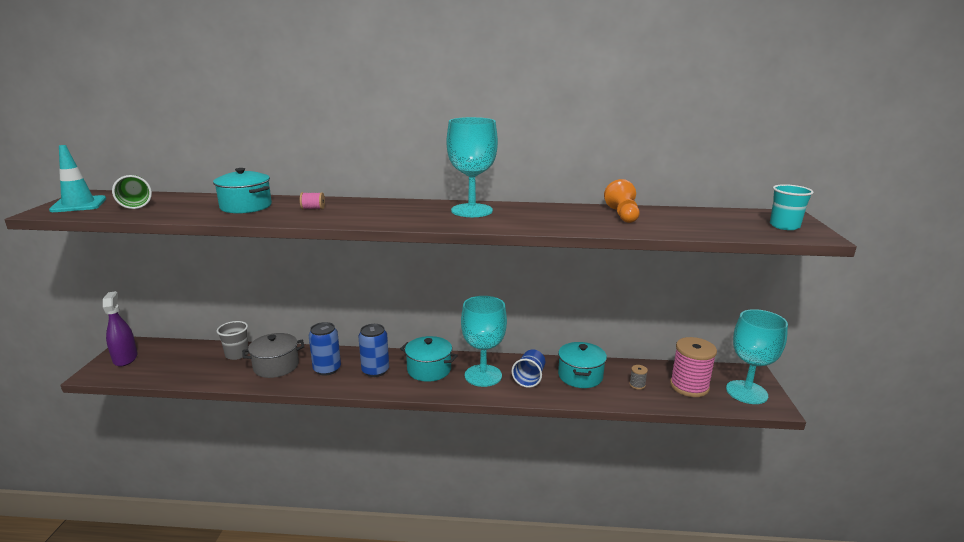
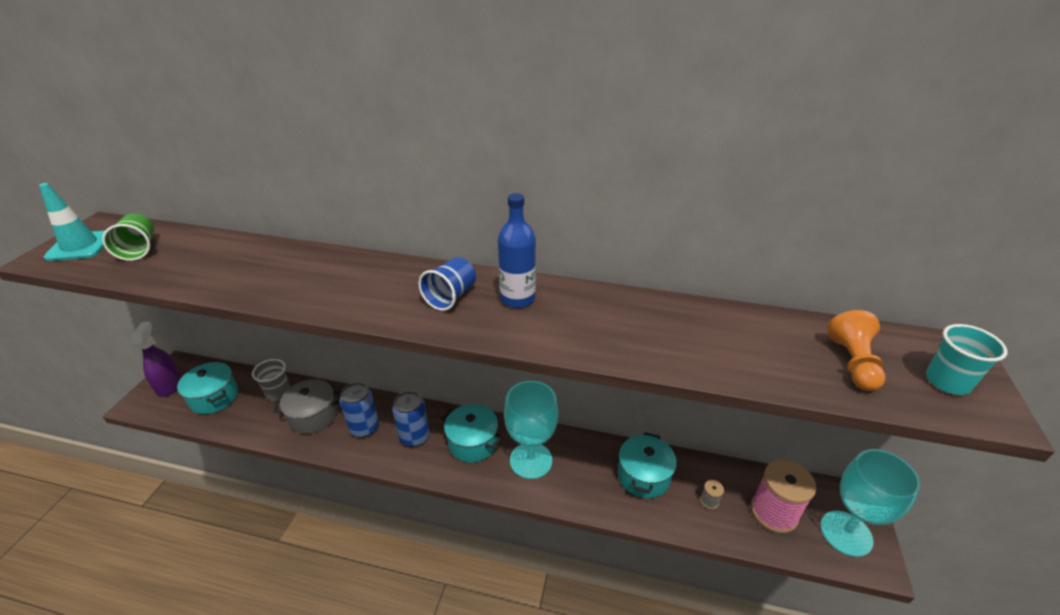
camera: 10 degrees right, 15 degrees up
turquoise pot [213,168,272,213] -> turquoise pot moved to [177,362,238,414]
pink spool [300,192,325,209] -> none
turquoise goblet [447,117,498,217] -> blue bottle [498,193,536,308]
blue cup [512,349,545,388] -> blue cup moved to [418,257,476,311]
orange pawn [604,179,639,223] -> orange pawn moved to [827,310,885,391]

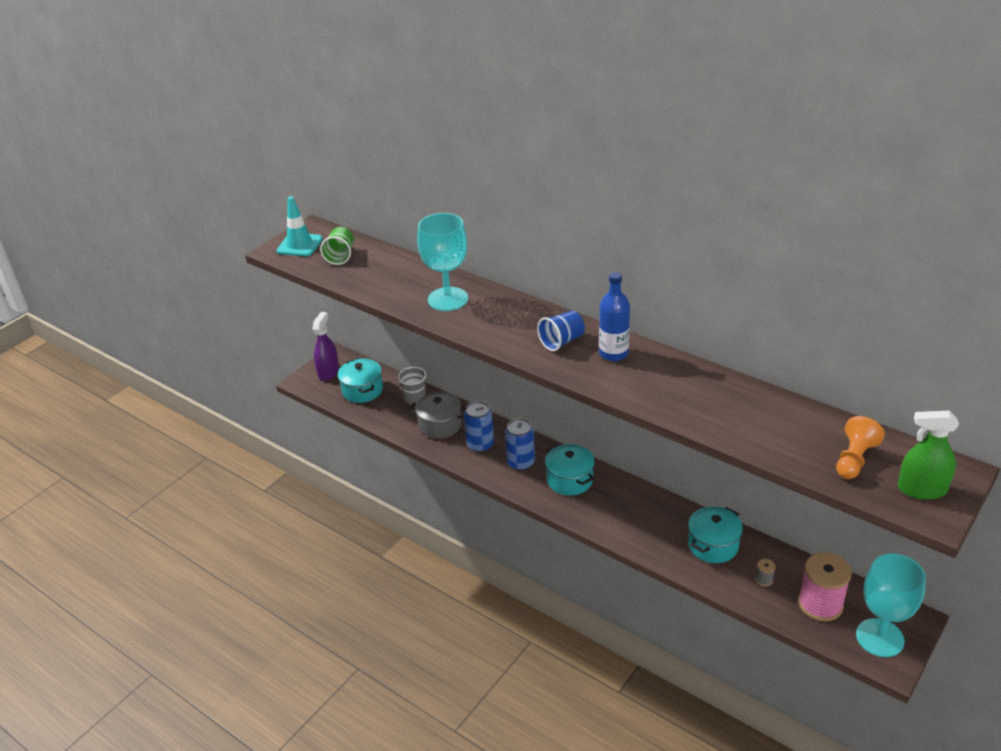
camera: 25 degrees right, 0 degrees up
turquoise goblet [504,381,558,479] -> turquoise goblet moved to [417,213,468,311]
turquoise cup [926,324,1008,395] -> green spray bottle [898,411,959,500]

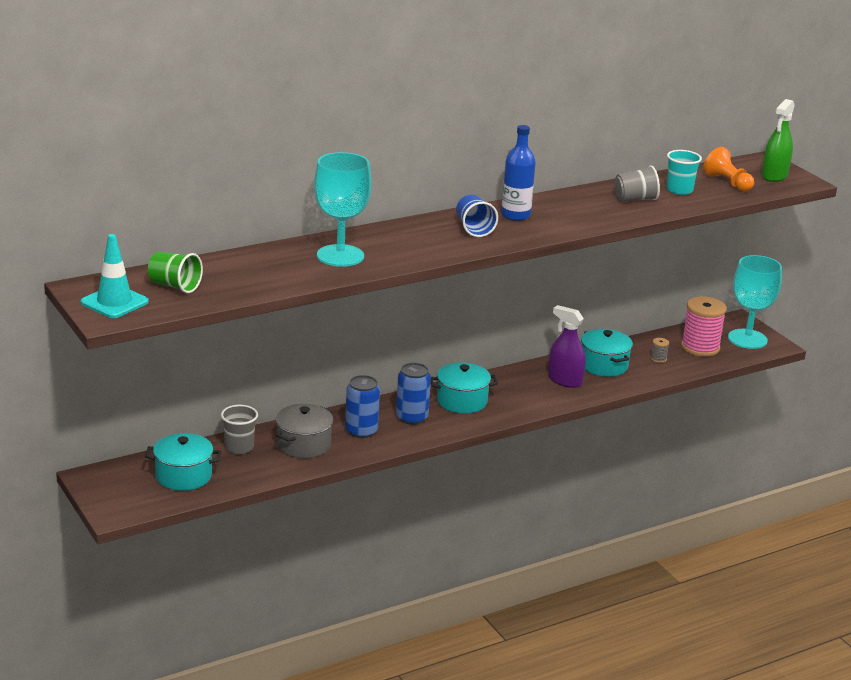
camera: 70 degrees left, 10 degrees down
purple spray bottle [312,312,339,381] -> purple spray bottle moved to [548,305,586,388]
none -> grey cup [614,165,660,202]
none -> turquoise cup [666,150,702,195]

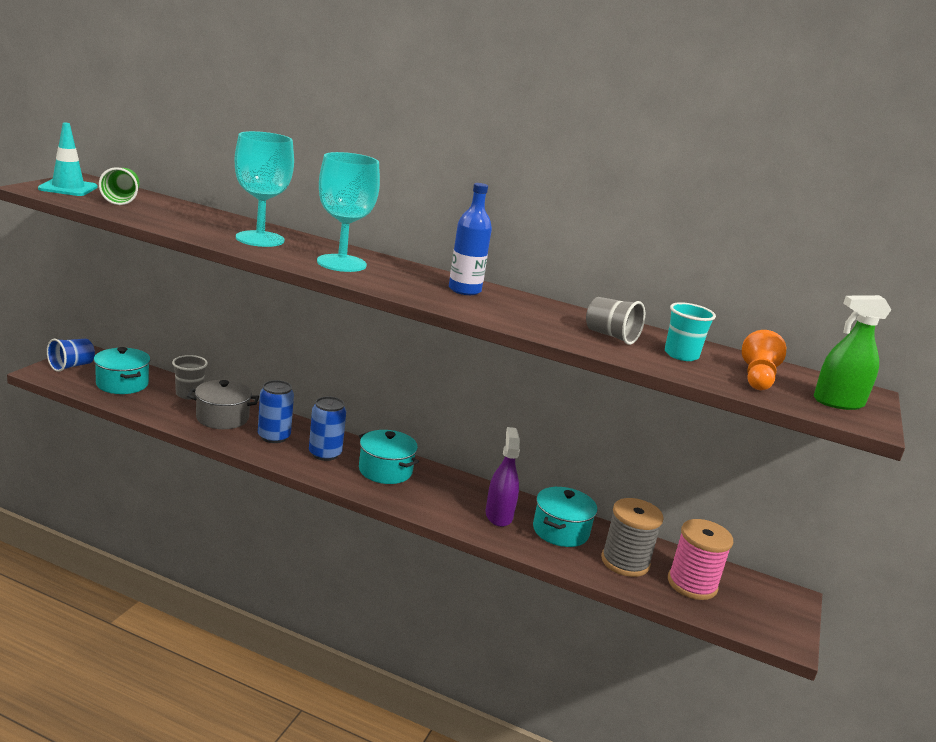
camera: 50 degrees right, 5 degrees down
blue cup [456,195,498,237] -> blue cup moved to [47,339,95,372]
grey spool [651,338,669,363] -> grey spool [601,498,664,577], size x2.41
turquoise goblet [728,255,782,349] -> turquoise goblet moved to [317,152,380,272]

